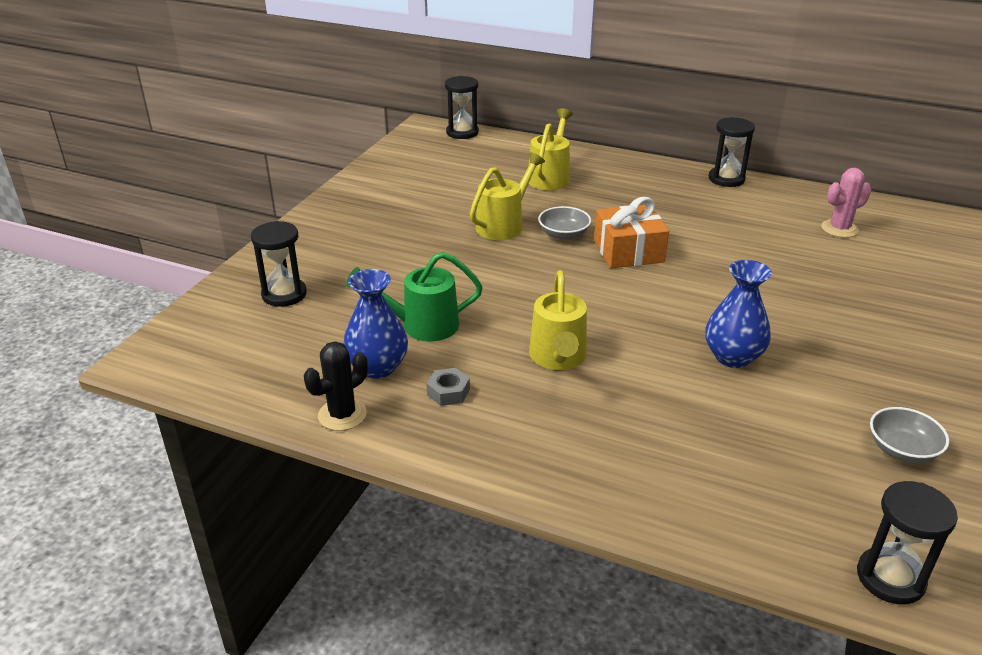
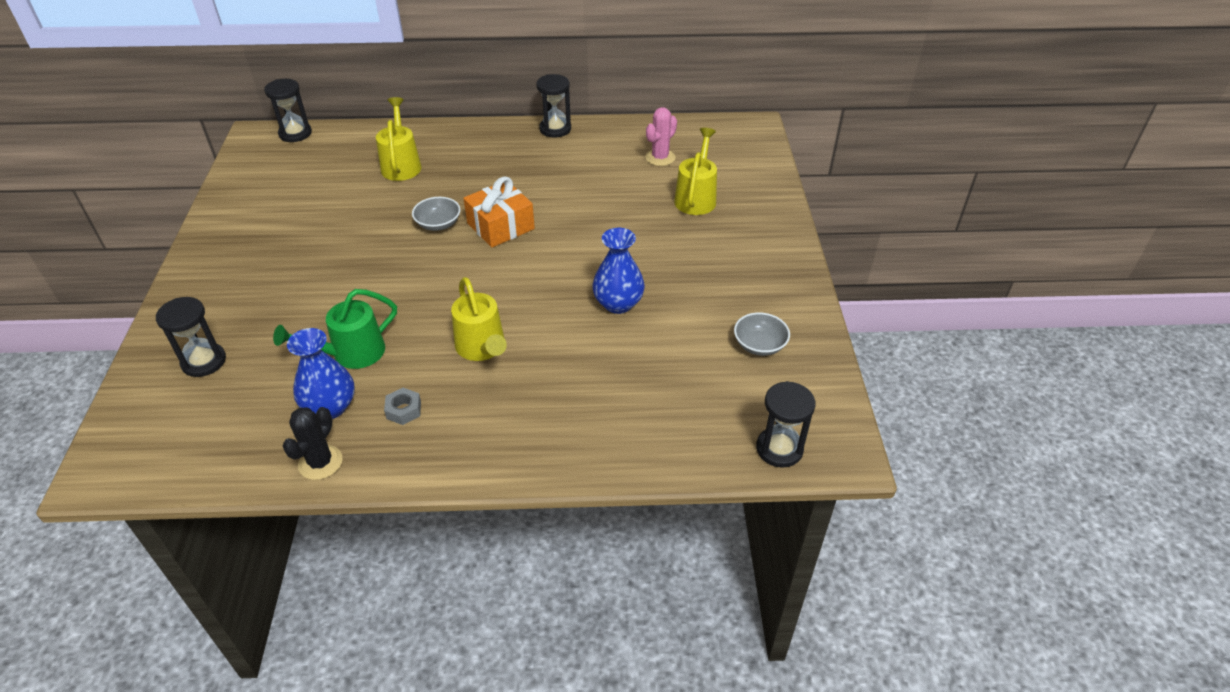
camera: 25 degrees left, 10 degrees up
yellow watering can [470,152,545,240] -> yellow watering can moved to [674,128,717,215]

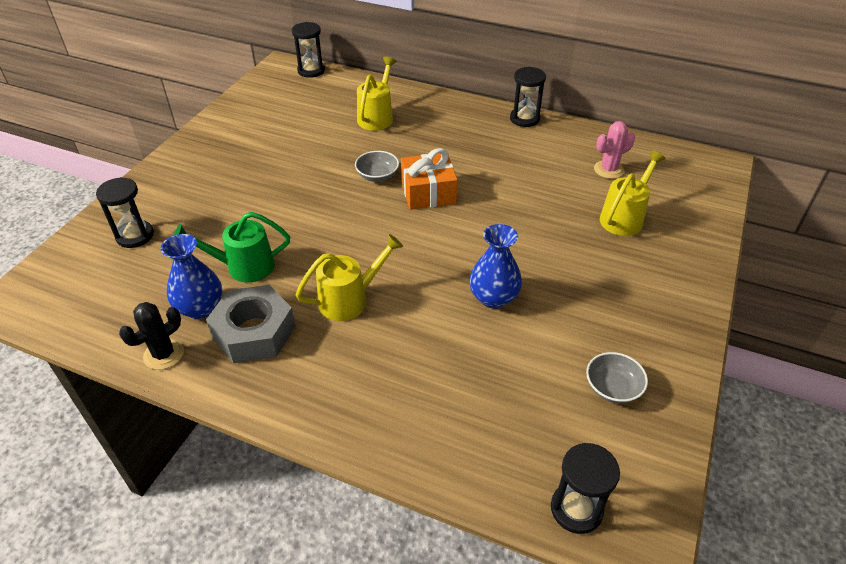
camera: 25 degrees right, 0 degrees up
grey nut [384,388,421,425] -> grey nut [206,285,296,363], size x2.31
yellow watering can [451,277,507,361] -> yellow watering can turned 120 degrees counterclockwise [296,234,403,321]

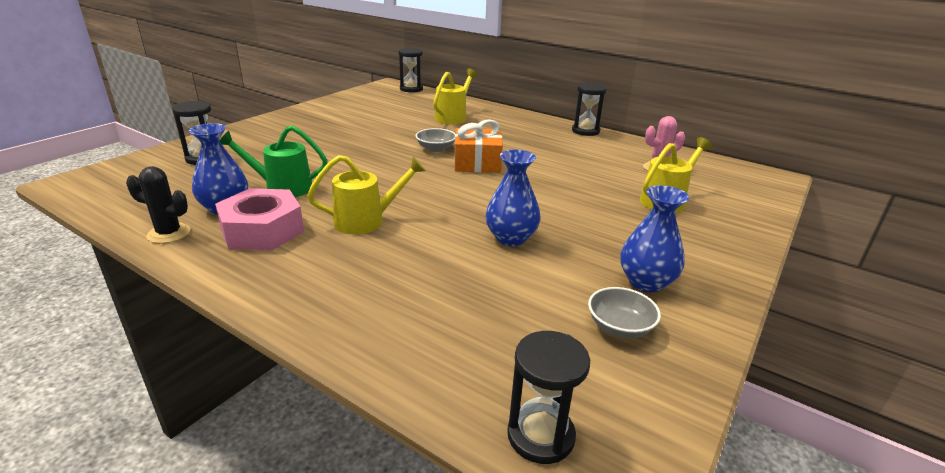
camera: 10 degrees right, 15 degrees down
black cactus [119,302,184,370] -> black cactus turned 45 degrees clockwise [126,166,190,244]
grey nut [206,285,296,363] -> pink nut [215,188,304,250]
none -> blue vase [620,185,689,292]

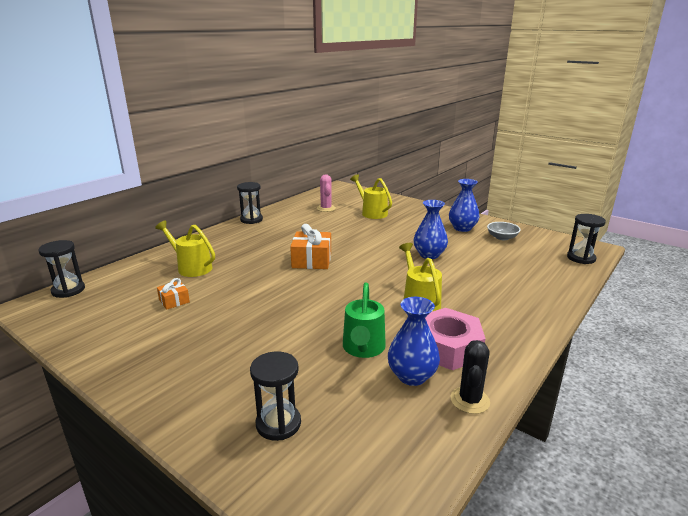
camera: 85 degrees left, 5 degrees down
grey bowl [416,128,455,152] -> none
none -> orange gift [157,278,190,310]

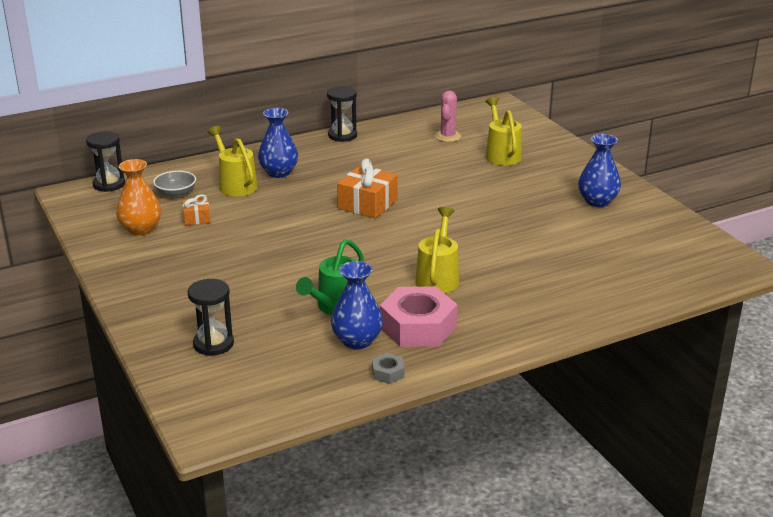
camera: 25 degrees right, 5 degrees up
blue vase [414,200,448,259] -> blue vase moved to [258,108,298,178]
black cactus [451,340,490,414] -> grey nut [372,353,404,384]
grey bowl [487,222,521,240] -> grey bowl moved to [153,171,196,197]
black hourglass [567,214,606,264] -> none
none -> orange vase [116,159,161,236]

